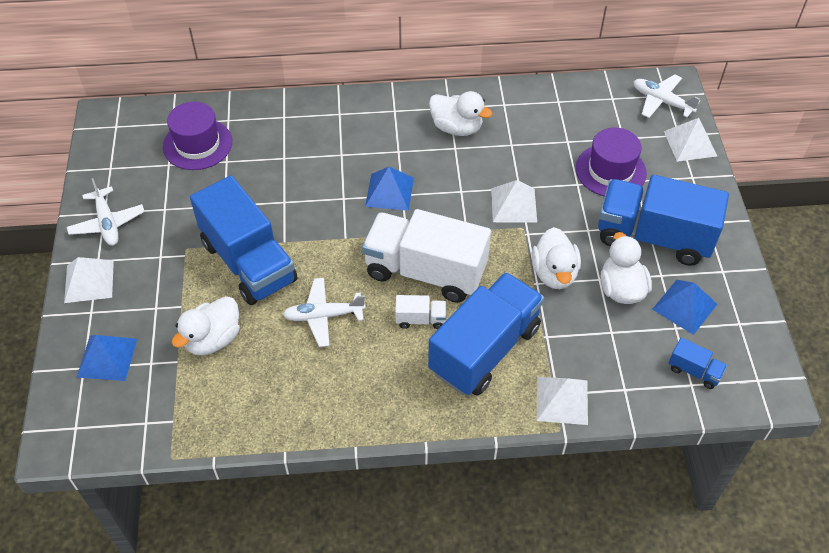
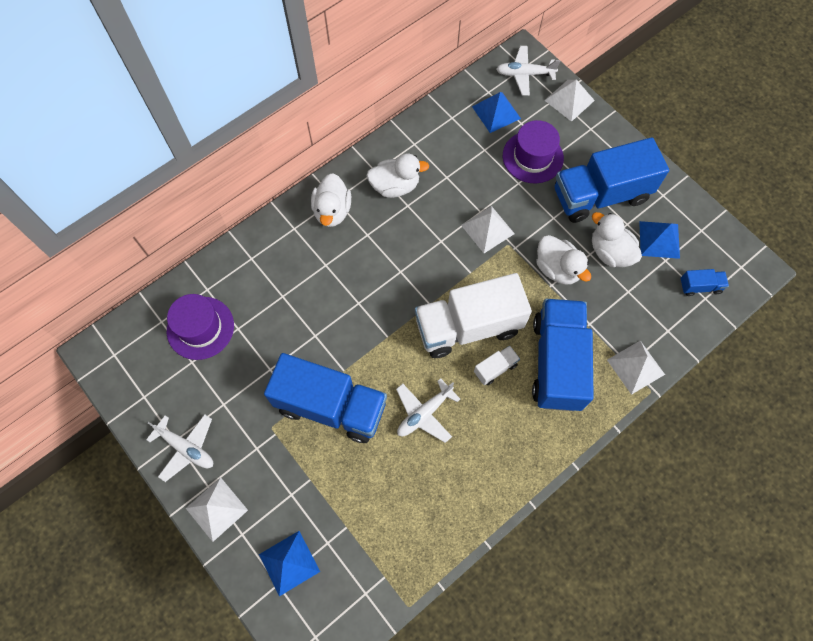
camera: 35 degrees left, 15 degrees up
white duck [172,296,240,355] -> white duck moved to [311,173,351,227]
blue pyramid [365,167,414,211] -> blue pyramid moved to [472,92,521,133]

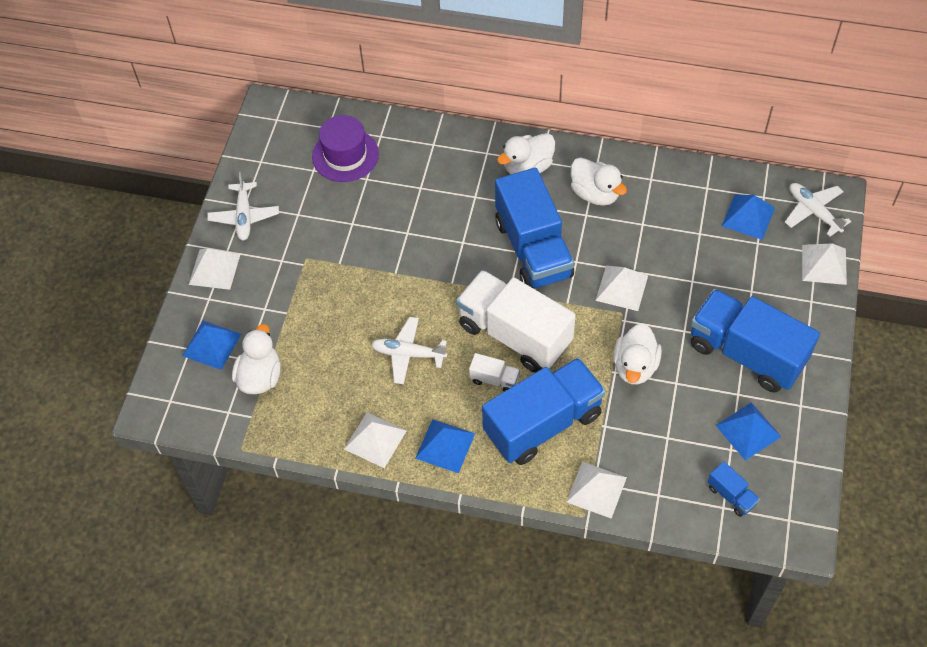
camera: 55 degrees right, 10 degrees down
blue truck [264,353,387,443] -> blue truck moved to [495,168,574,288]
purple hat [503,120,564,183] -> none
white duck [592,212,642,267] -> white duck moved to [232,324,281,394]
none -> white pyramid [344,412,407,468]
none -> blue pyramid [415,419,475,473]

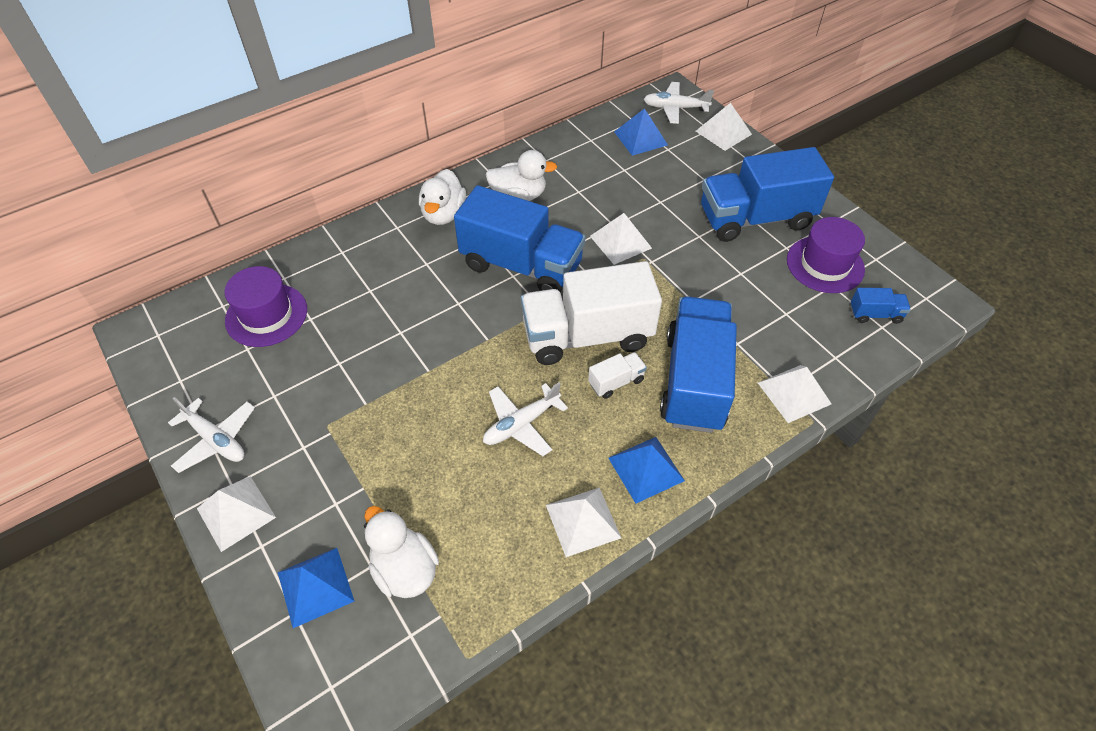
camera: 50 degrees left, 5 degrees down
white duck [613,323,662,385] -> none
blue pyramid [715,402,781,460] -> purple hat [787,217,865,293]

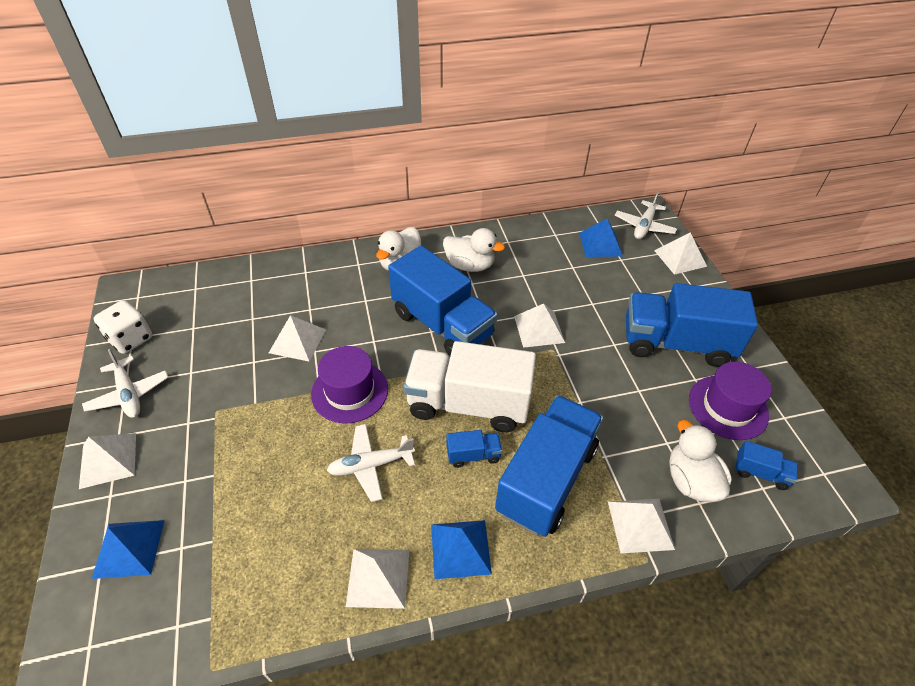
camera: 20 degrees right, 5 degrees down
purple hat [224,266,307,347] -> purple hat moved to [311,346,388,423]
white duck [364,506,439,598] -> white duck moved to [669,420,732,502]
white truck [588,352,647,399] -> blue truck [447,430,502,468]
white plane [644,82,714,124] -> white plane turned 90 degrees counterclockwise [615,192,677,239]
none -> white dice [94,300,152,354]
none -> white pyramid [269,315,326,362]

